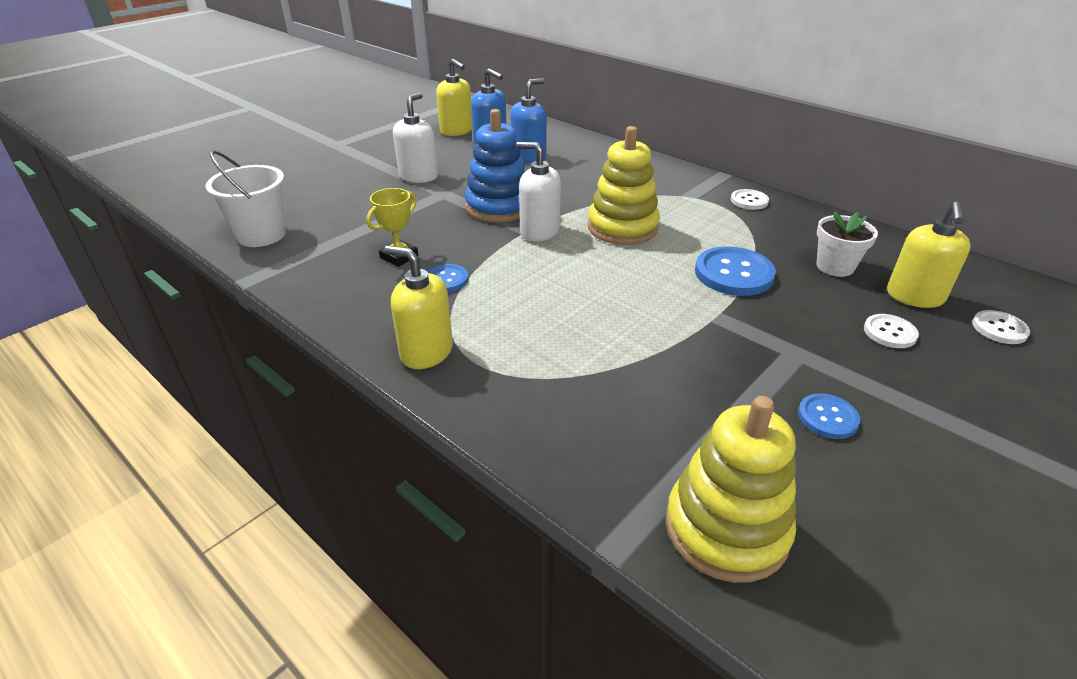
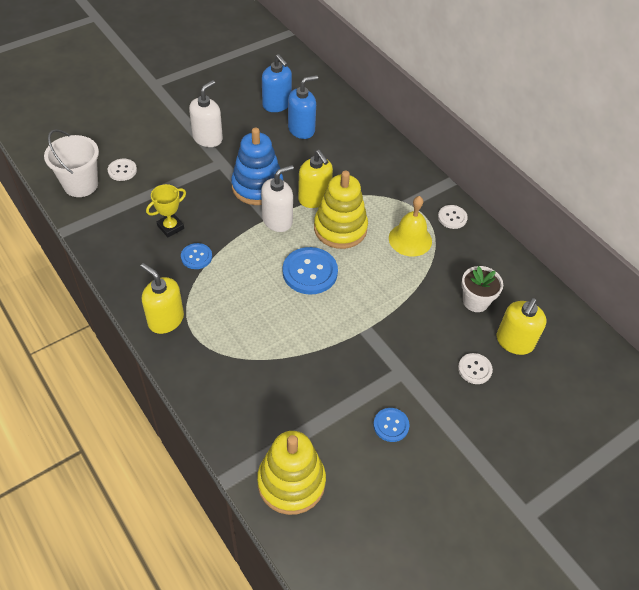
camera: 10 degrees right, 15 degrees up
yellow soap dispenser [436,59,473,136] -> yellow soap dispenser moved to [298,150,333,208]
white soap dispenser [516,142,561,242] -> white soap dispenser turned 105 degrees clockwise [261,165,294,232]
blue button [695,246,776,296] -> blue button moved to [283,247,338,294]
white button [972,310,1030,344] -> white button moved to [108,159,137,181]
none -> yellow bell [389,196,432,257]

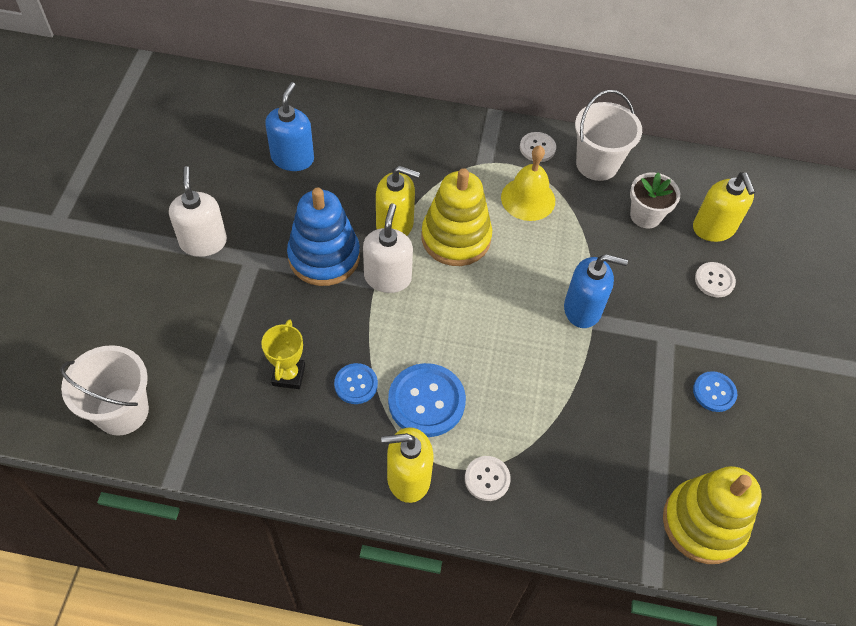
camera: 45 degrees left, 5 degrees up
white button [108,159,137,181] -> white button moved to [465,456,511,501]
blue soap dispenser [262,54,292,112] -> blue soap dispenser moved to [564,254,628,328]
blue button [283,247,338,294] -> blue button moved to [388,363,466,437]
none -> white bucket [575,90,642,181]

